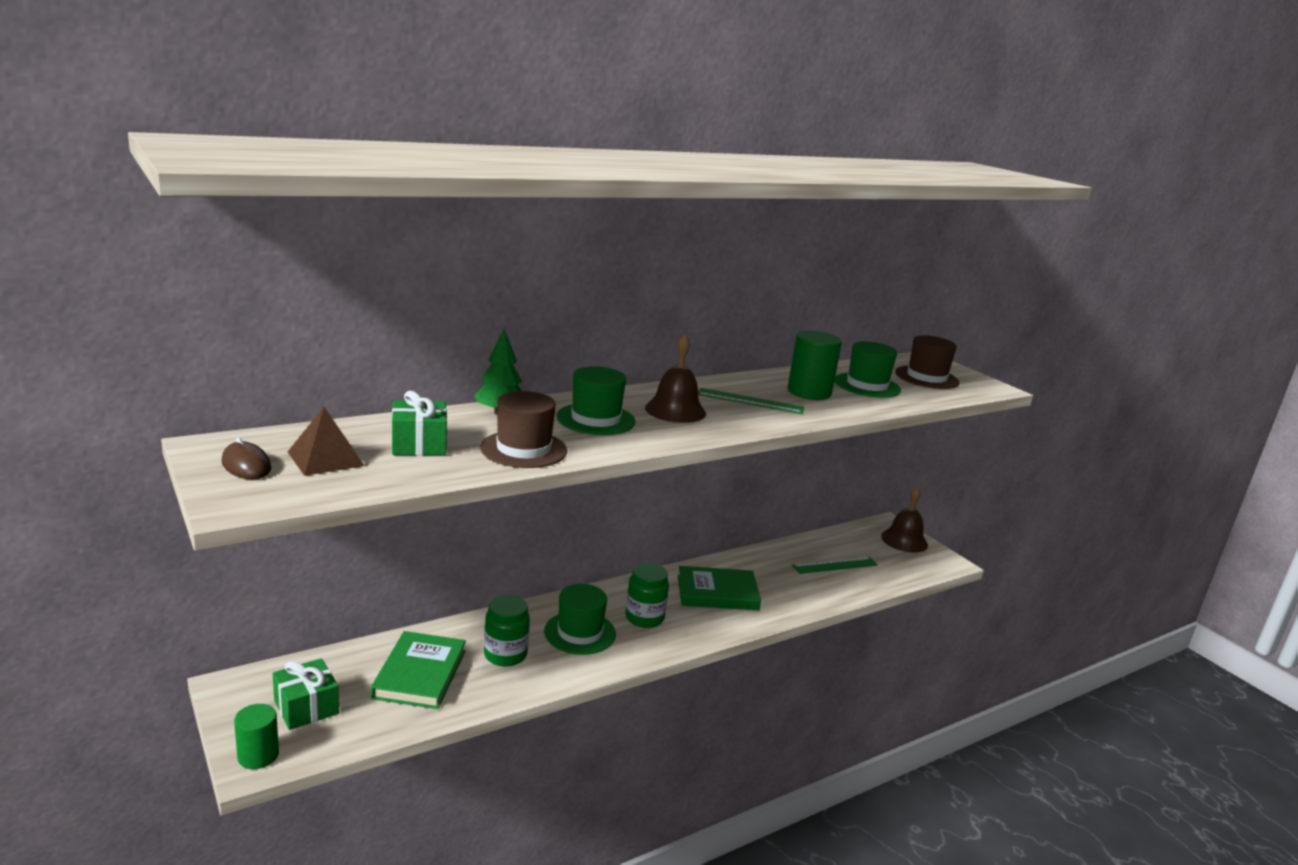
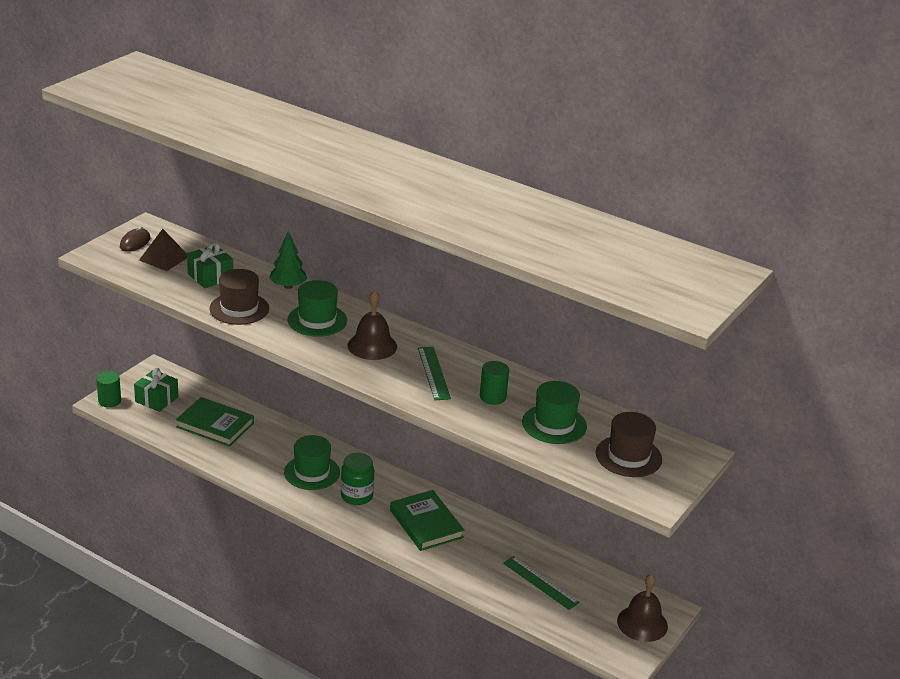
camera: 65 degrees right, 10 degrees up
green book [371,631,466,709] -> green book turned 45 degrees clockwise [176,397,254,447]
green jar [484,595,530,666] -> none
green cylinder [788,331,842,400] -> green cylinder [480,361,509,405], size x0.66

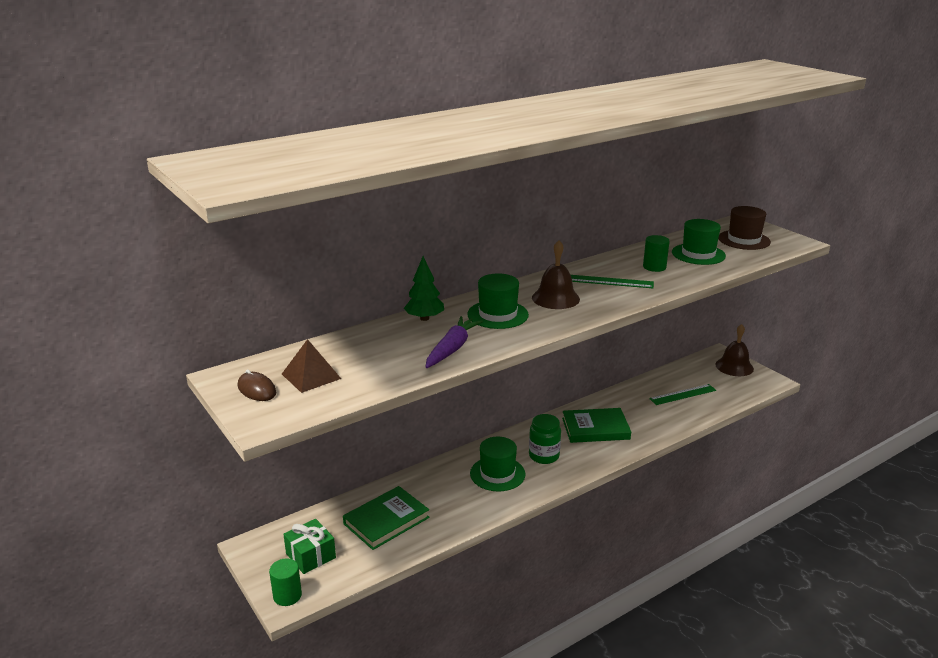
camera: 65 degrees left, 5 degrees down
green gift [187,242,233,288] -> none
brown hat [209,269,269,325] -> purple carrot [425,316,483,368]

